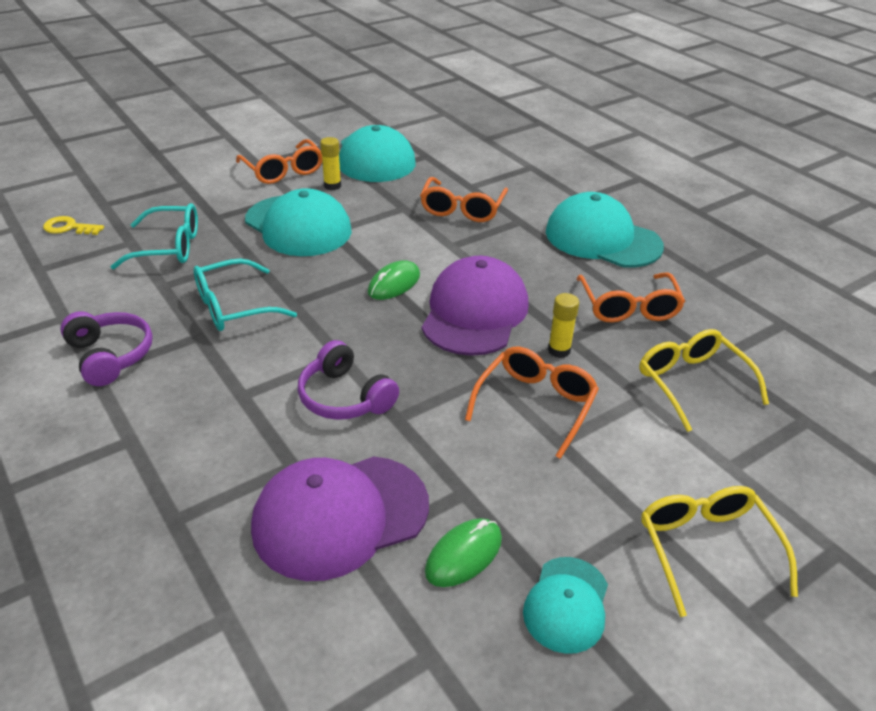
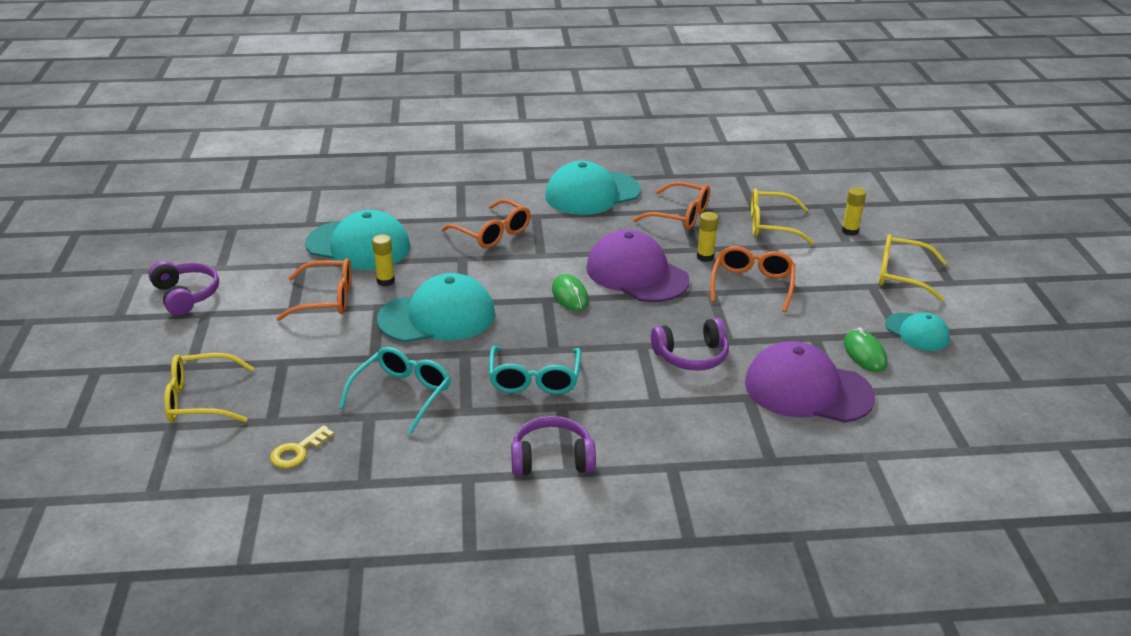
camera: 60 degrees left, 5 degrees down
purple cap [251,456,429,581] -> purple cap turned 105 degrees clockwise [745,341,875,423]
orange glasses [465,347,599,459] -> orange glasses turned 45 degrees clockwise [711,246,795,312]
none -> purple headphones [149,261,219,315]
none -> yellow glasses [164,353,254,422]
none -> yellow glue stick [842,187,866,236]

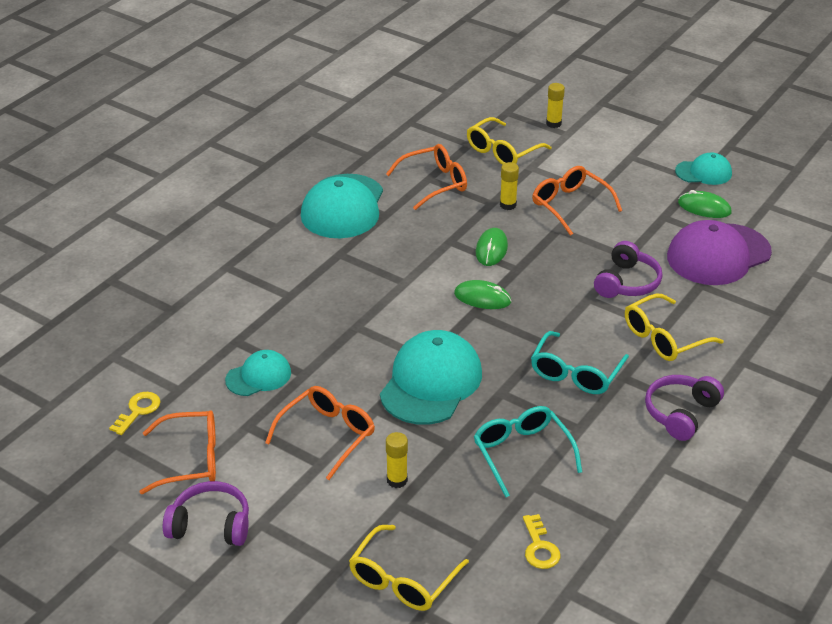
camera: 50 degrees left, 5 degrees up
turquoise cap [305,210,411,270] -> turquoise cap [225,350,291,396], size x0.55
yellow glue stick [372,234,395,286] -> yellow glue stick moved to [386,432,408,488]
orange glasses [441,199,531,248] -> orange glasses moved to [140,410,216,494]
turquoise glasses [489,346,581,394] -> turquoise glasses turned 75 degrees clockwise [531,331,629,394]
purple cap [586,229,689,302] -> green mouse [476,228,508,266]
yellow glasses [879,234,947,301] -> yellow glasses moved to [625,293,724,361]
none -> yellow key [109,392,161,435]

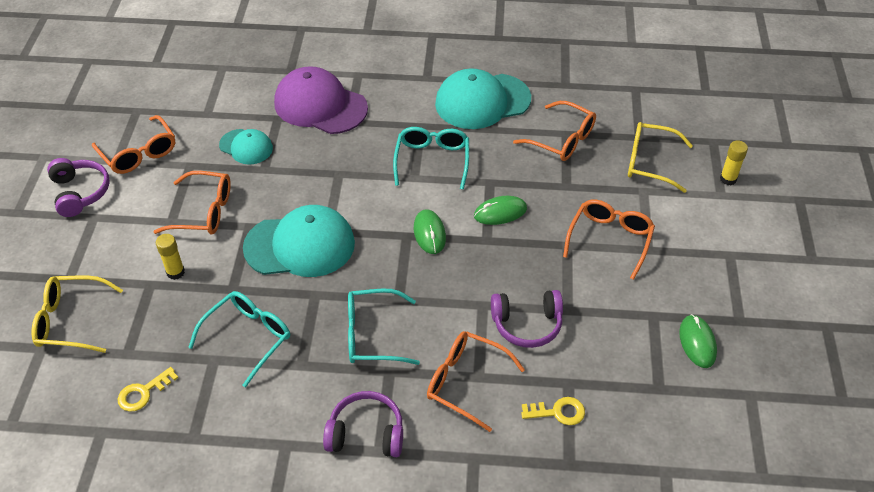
camera: 60 degrees right, 10 degrees up
yellow key [109,392,161,435] -> yellow key moved to [521,397,585,425]
yellow glue stick [500,162,519,210] -> none
yellow glasses [625,293,724,361] -> orange glasses [427,331,525,432]
purple cap [667,220,772,285] -> purple cap moved to [274,66,368,134]
turquoise cap [675,152,732,185] -> none
none -> turquoise glasses [393,127,469,190]

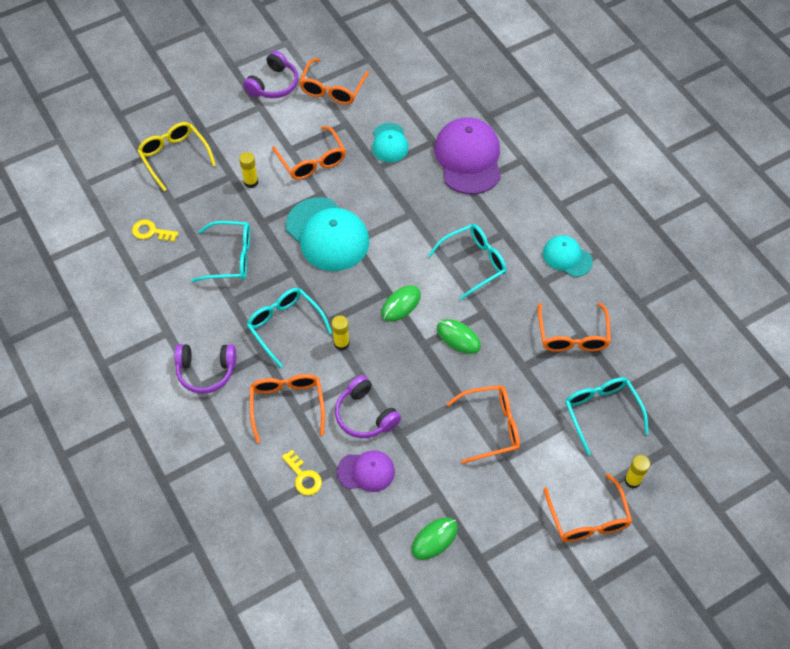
camera: 55 degrees right, 10 degrees up
purple headphones [323,391,403,457] -> purple headphones turned 120 degrees clockwise [174,344,236,394]
turquoise cap [435,68,531,129] -> turquoise cap [543,235,593,277], size x0.55
yellow glasses [628,122,693,193] -> turquoise glasses [565,377,649,455]
none -> yellow glue stick [332,315,349,350]
none -> purple cap [337,450,395,492]
none -> orange glasses [544,474,632,542]

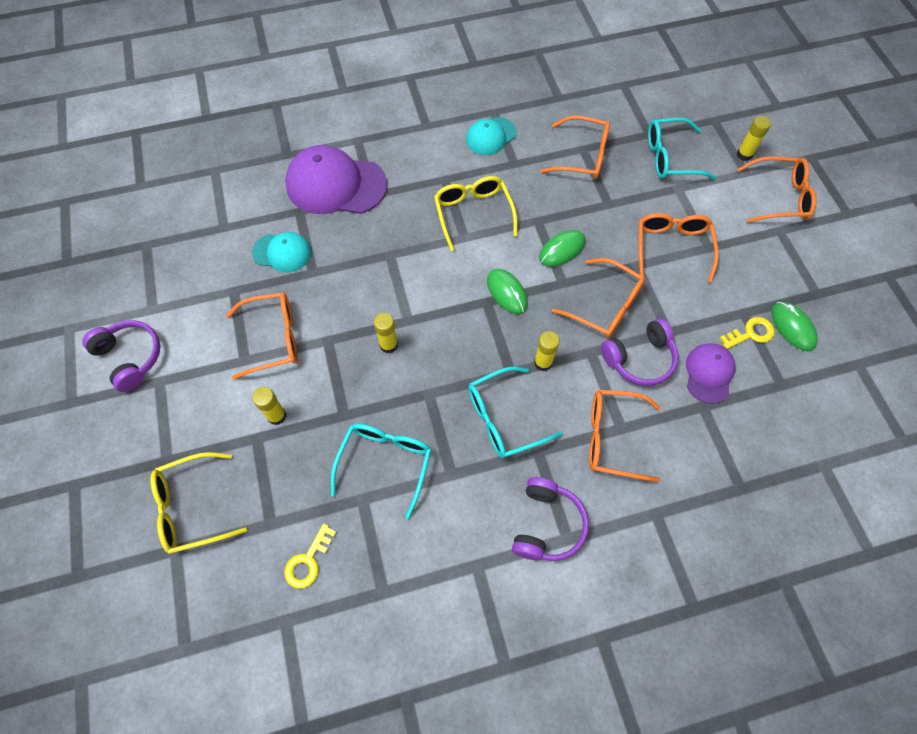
camera: 75 degrees left, 5 degrees up
yellow key [282,450,322,495] -> yellow key moved to [720,317,775,349]
turquoise cap [286,197,369,271] -> yellow glue stick [374,313,398,353]
orange glasses [299,58,369,105] -> orange glasses moved to [552,258,645,338]
turquoise glasses [428,224,507,300] -> yellow glasses [434,176,518,251]

